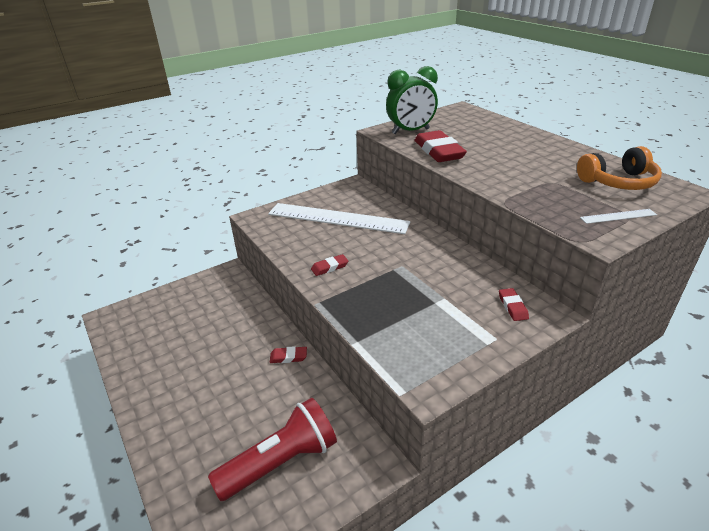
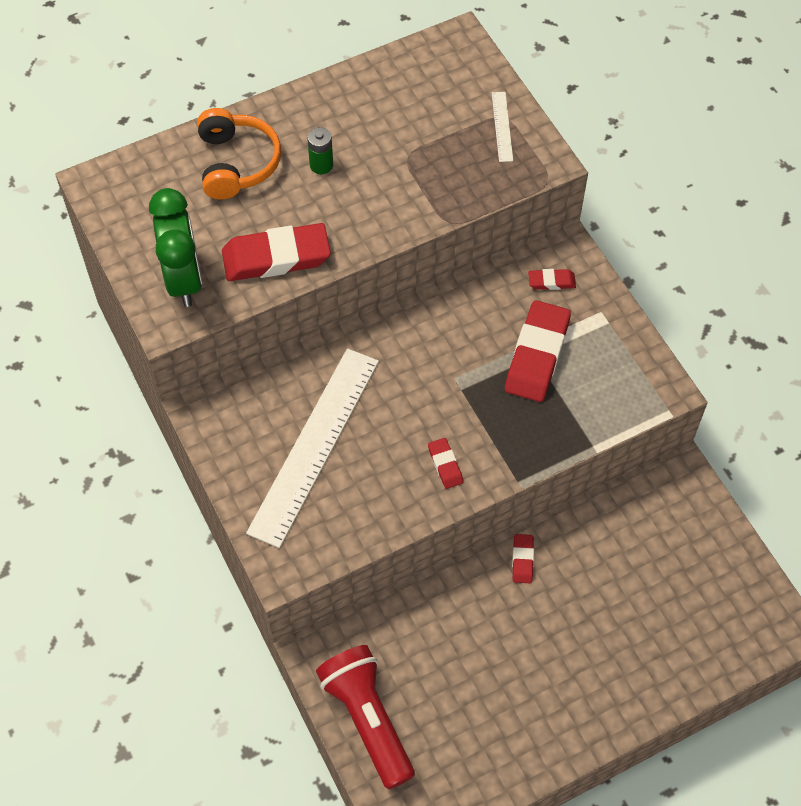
camera: 85 degrees left, 25 degrees up
red flashlight [208,398,337,501] -> red flashlight moved to [316,645,415,789]
orange headphones [577,146,662,190] -> orange headphones moved to [197,108,281,200]
none -> green battery [307,127,333,174]
none -> red eraser [505,300,571,402]

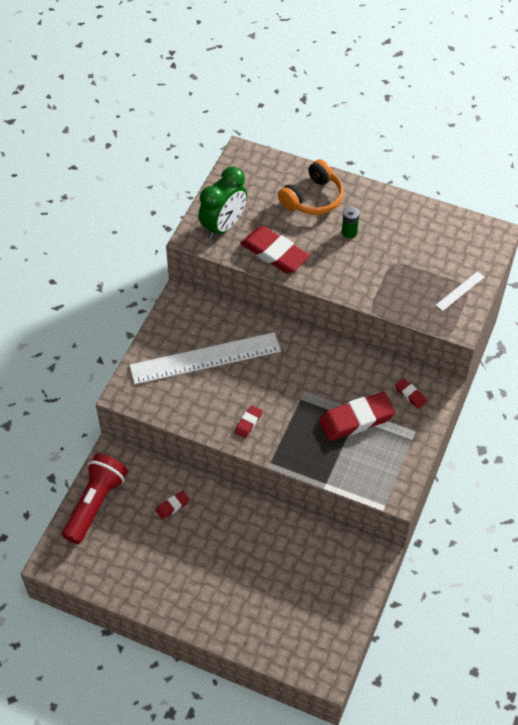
camera: 50 degrees right, 5 degrees down
red eraser [512,534,534,583] -> red eraser moved to [156,491,190,520]

